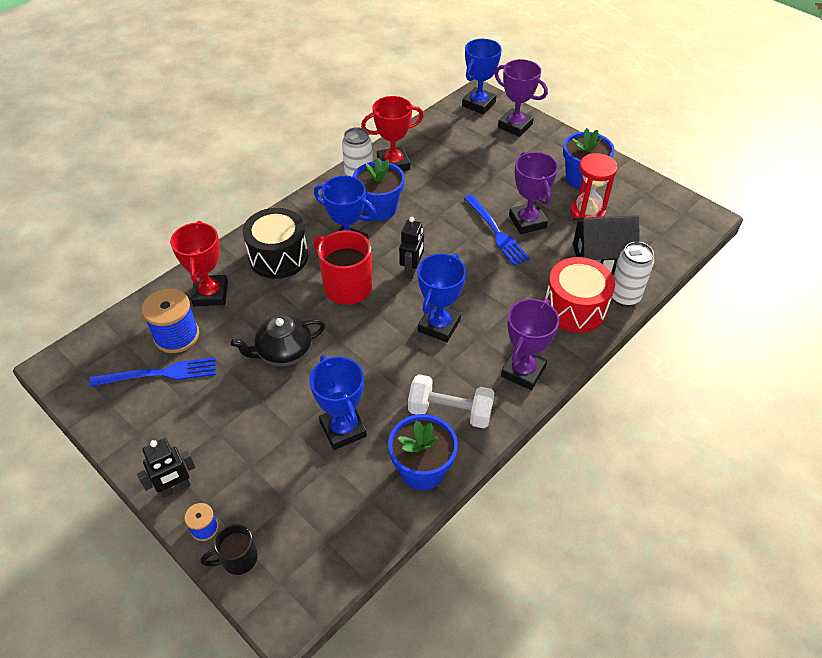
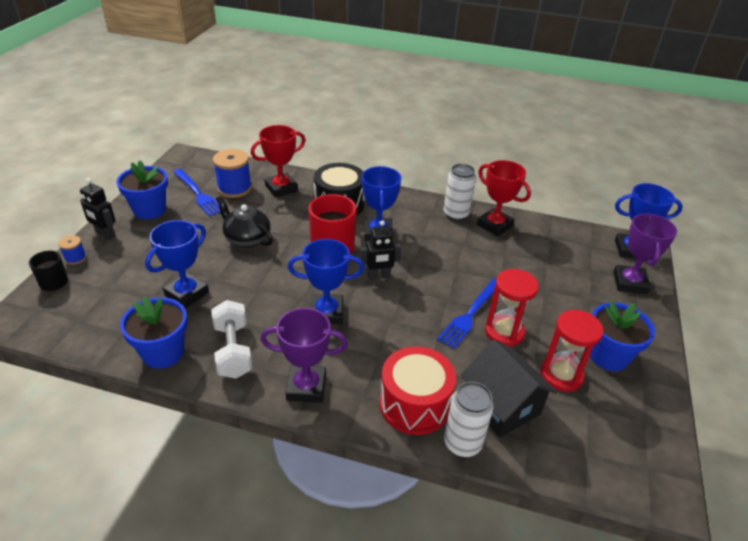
camera: 60 degrees right, 10 degrees down
blue flower pot [353,158,405,221] -> blue flower pot moved to [116,160,168,219]
purple trophy [509,152,558,234] -> red hourglass [485,269,539,347]

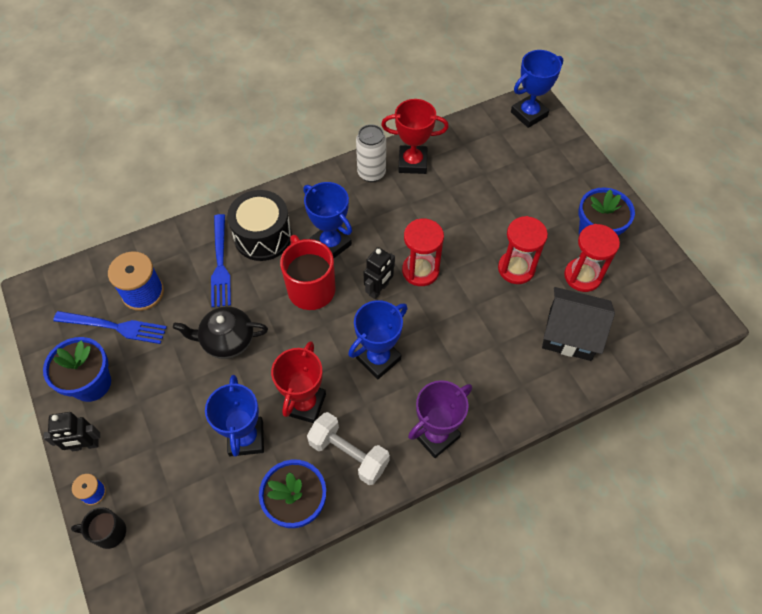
camera: 40 degrees left, 20 degrees up
red trophy [251,125,306,198] -> red trophy moved to [271,341,326,423]
red drum [380,346,456,435] -> none
blue fork [437,278,496,349] -> blue fork moved to [211,214,231,307]
white can [444,382,494,458] -> none
purple trophy [613,213,677,294] -> none
none -> red hourglass [402,219,444,286]

